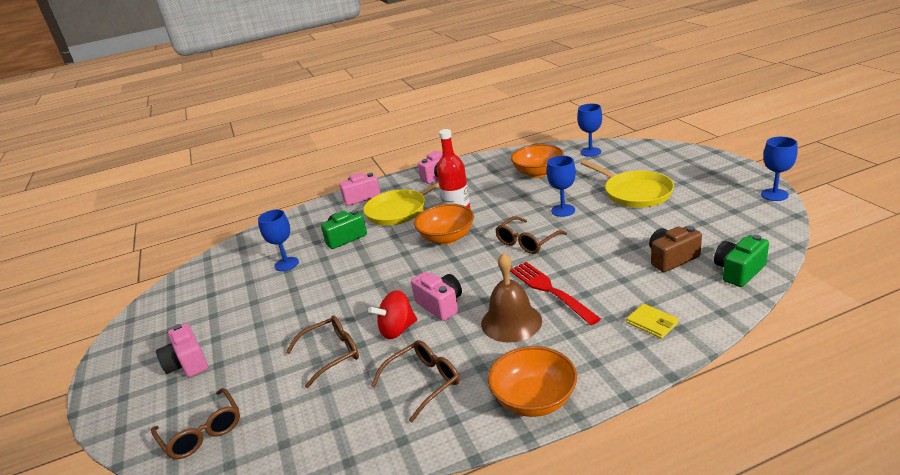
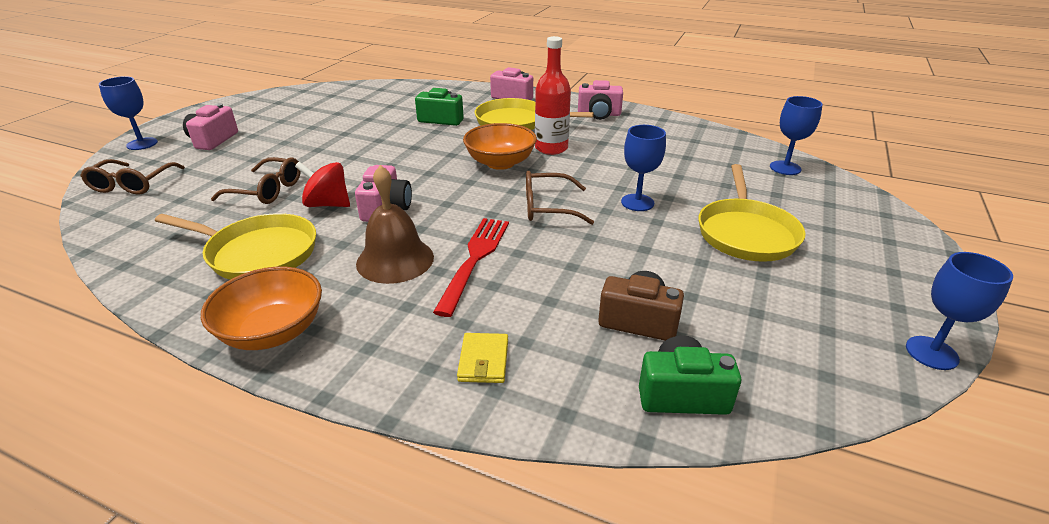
camera: 40 degrees right, 5 degrees up
blue goblet [258,209,299,271] -> blue goblet moved to [99,76,158,150]
brown glasses [371,340,459,423] -> yellow pan [155,213,316,280]
orange bowl [511,144,564,178] -> none

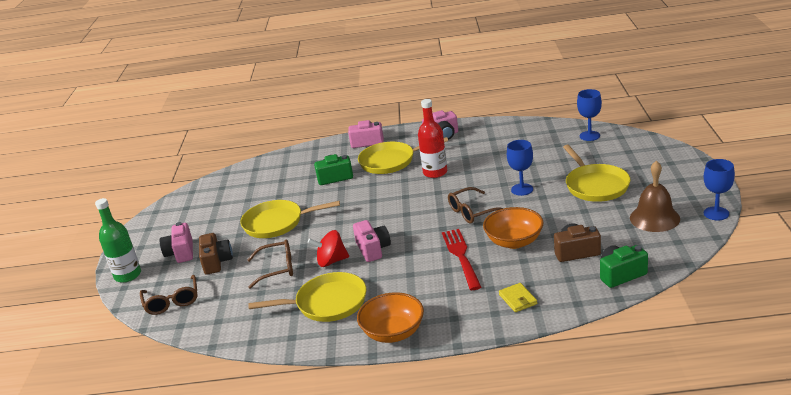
camera: 20 degrees left, 5 degrees down
blue goblet [99,76,158,150] -> green bottle [95,198,141,283]
brown bell [356,165,434,284] -> brown bell moved to [630,161,680,232]
orange bowl [463,123,537,170] -> orange bowl moved to [483,207,543,249]
none -> brown camera [199,233,233,275]
none -> yellow pan [240,200,340,238]

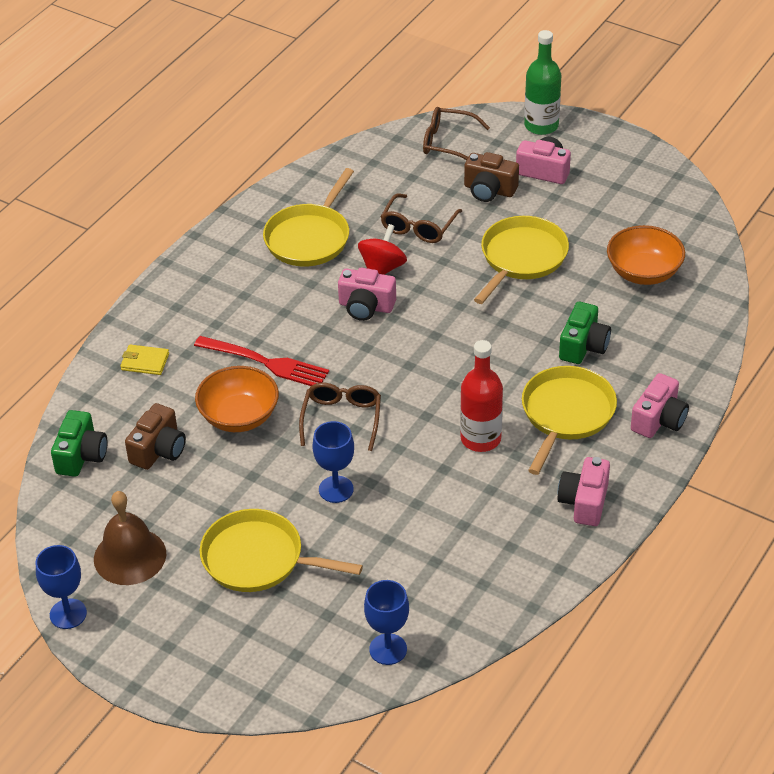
camera: 120 degrees right, 15 degrees up
orange bowl [357,292,424,343] -> orange bowl moved to [607,225,685,285]

